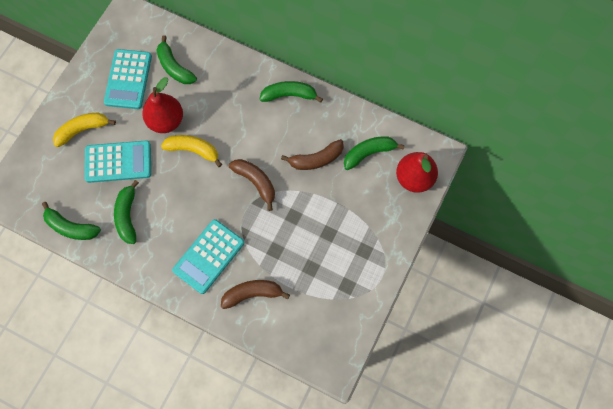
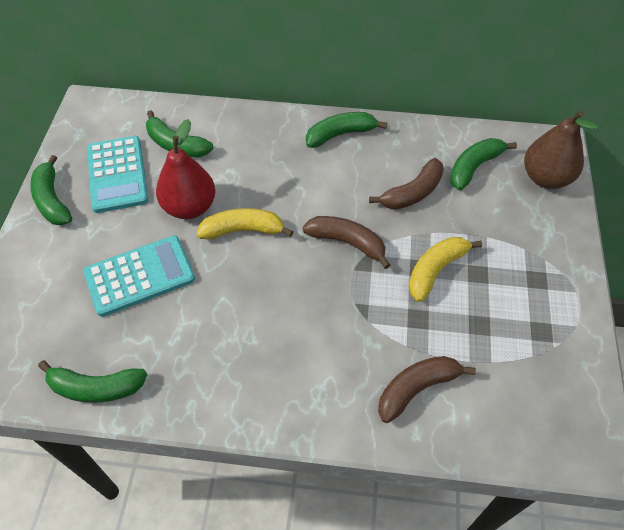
camera: 20 degrees left, 15 degrees down
yellow banana [53,113,116,147] -> yellow banana moved to [408,237,482,302]
green banana [114,180,139,244] -> green banana moved to [30,155,72,225]
turquoise calculator [172,219,244,294] -> none
red pear [396,152,438,193] -> brown pear [524,111,598,189]

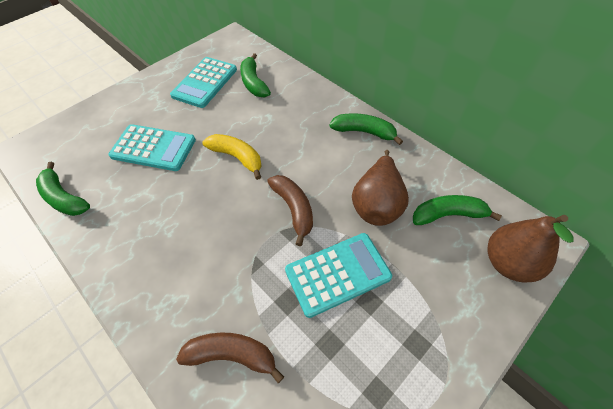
camera: 40 degrees right, 0 degrees up
green banana [30,155,72,225] -> none
red pear [156,119,216,219] -> none
brown banana [369,158,444,209] -> brown pear [352,150,409,226]
yellow banana [408,237,482,302] -> turquoise calculator [285,233,392,318]

